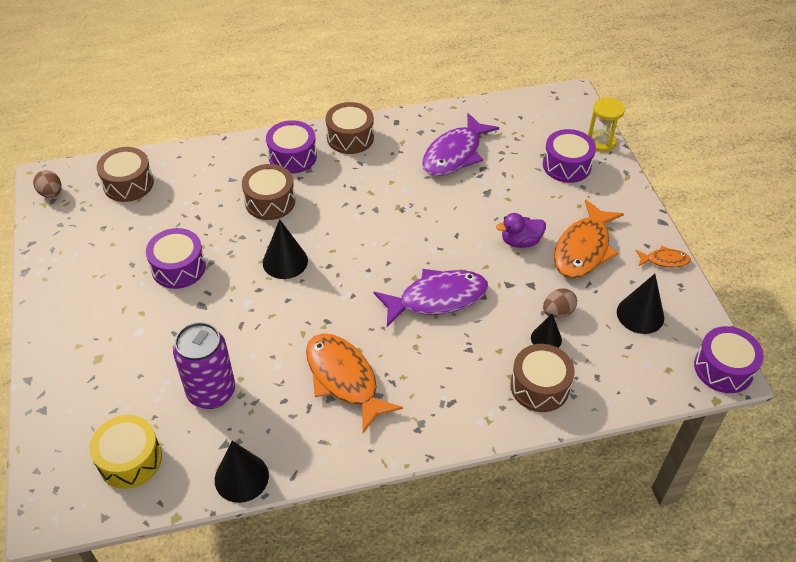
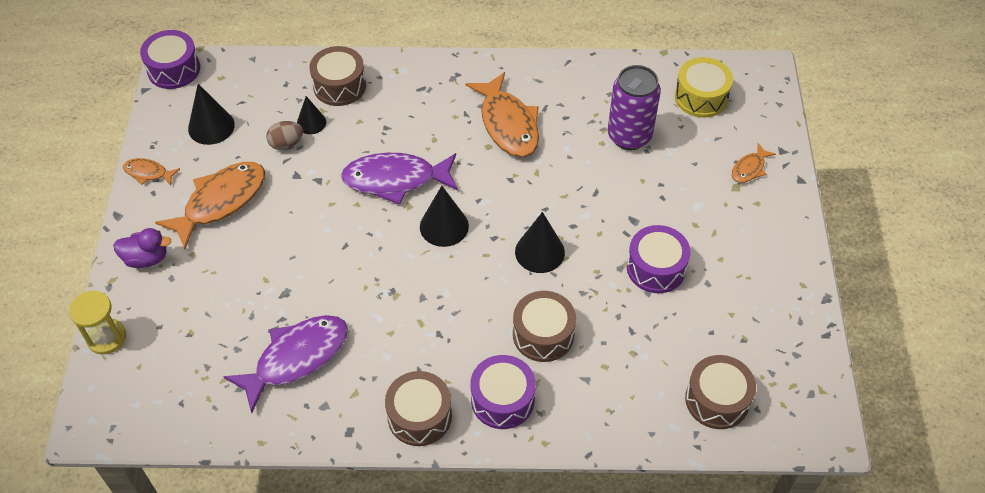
camera: 165 degrees left, 5 degrees up
brown egg [33,170,61,198] -> none
black cone [215,441,269,503] -> black cone moved to [420,186,469,247]
purple duck [496,213,546,248] -> purple duck moved to [113,228,172,268]
purple drum [543,129,596,183] -> none
none -> orange fish [732,143,776,183]

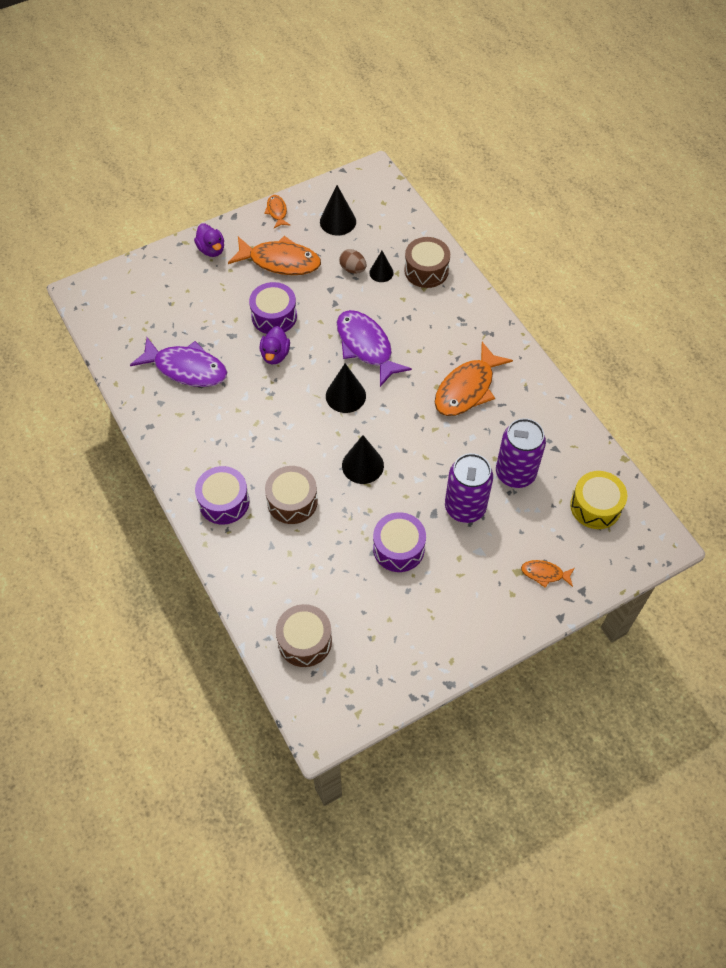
camera: 60 degrees right, 5 degrees up
yellow hourglass [69,291,126,354] -> none
purple drum [140,30,200,89] -> purple drum moved to [249,282,297,334]
brown drum [385,371,452,446] -> none
none -> purple duck [260,326,290,364]
none -> purple can [445,453,493,523]

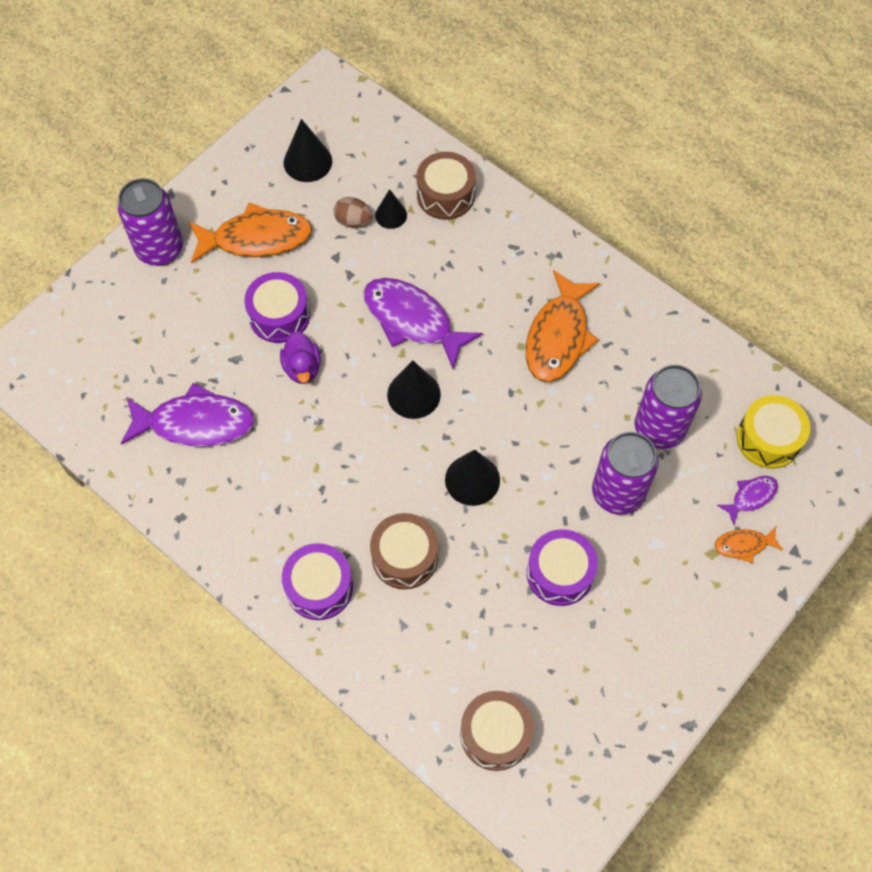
camera: 20 degrees left, 5 degrees up
purple duck [194,224,224,257] -> purple can [118,178,183,266]
orange fish [264,195,291,228] -> none
none -> purple fish [717,476,778,525]

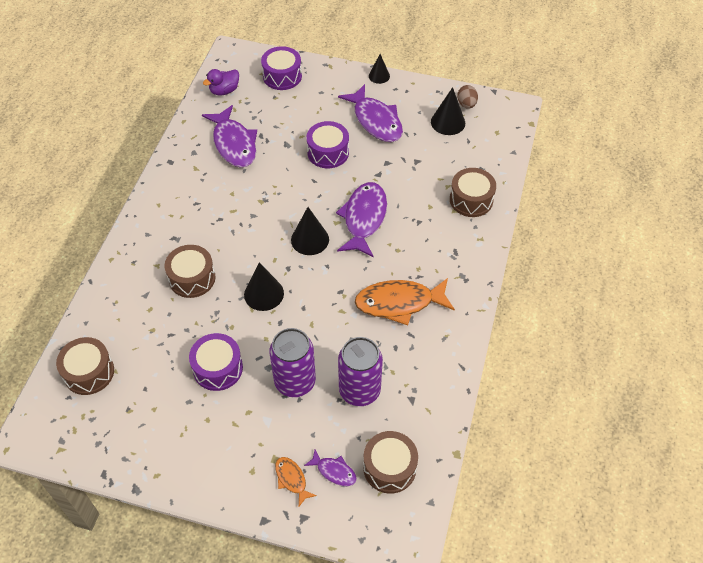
camera: 65 degrees right, 10 degrees down
purple can [118,178,183,266] -> none
orange fish [189,203,312,264] -> purple fish [338,84,403,142]
purple duck [280,331,321,384] -> purple duck moved to [203,69,239,95]
purple drum [282,543,353,620] -> purple drum moved to [261,46,302,90]
brown egg [334,197,372,228] -> brown egg moved to [457,85,478,109]
black cone [375,189,407,229] -> black cone moved to [369,54,390,84]
yellow drum [736,395,810,469] -> brown drum [363,431,418,494]

